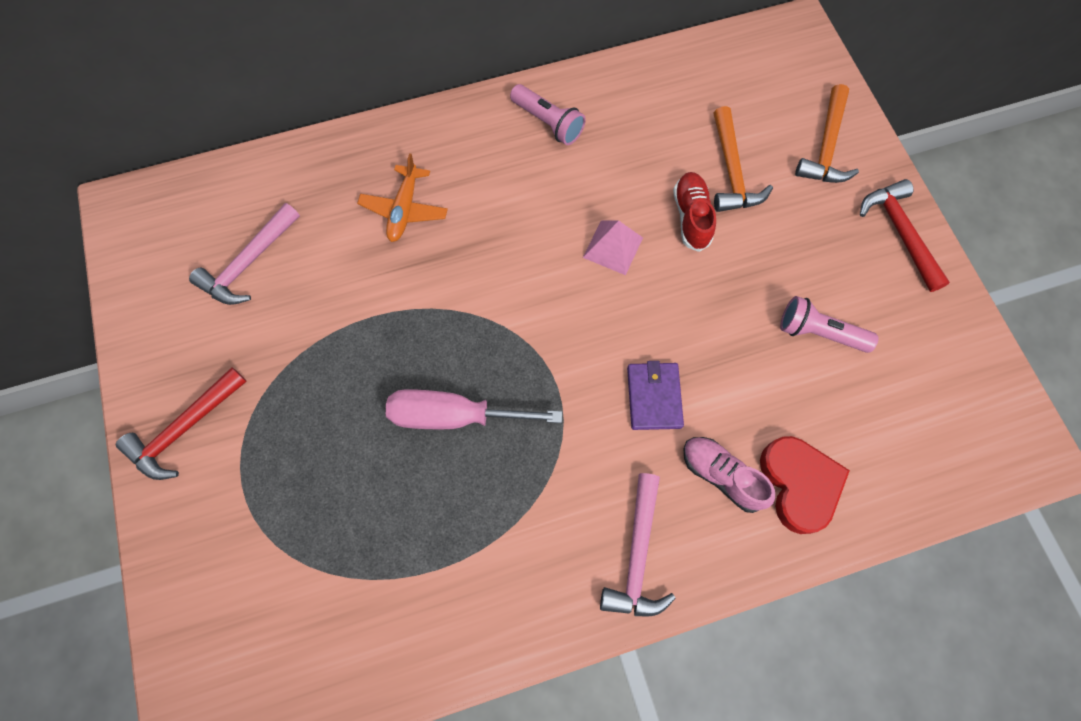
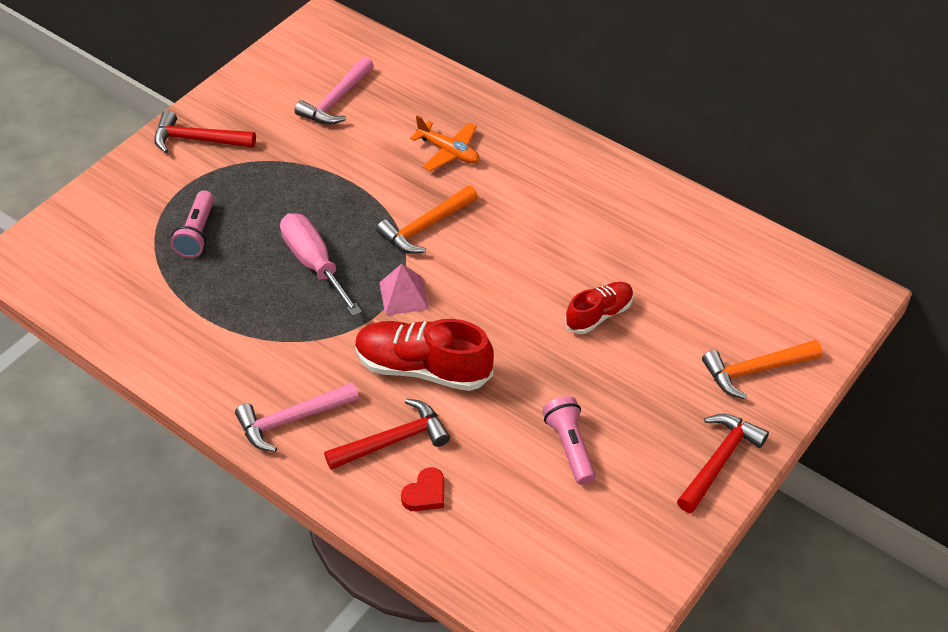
camera: 55 degrees right, 20 degrees down
pink hammer [189,203,300,305] -> pink hammer turned 60 degrees counterclockwise [295,57,374,125]
orange plane [357,153,448,242] -> orange plane turned 120 degrees counterclockwise [410,116,480,172]
pink flashlight [510,84,586,145] -> pink flashlight moved to [171,190,214,258]
pink pyramid [583,221,643,275] -> pink pyramid moved to [379,264,429,315]
purple wallet [627,361,684,430] -> red shoe [355,319,494,391]
pink shoe [684,437,775,513] -> red hammer [324,399,450,470]
orange hammer [714,106,773,212] -> orange hammer moved to [376,185,478,254]
red heart [760,436,850,534] -> red heart [401,467,444,511], size x0.57

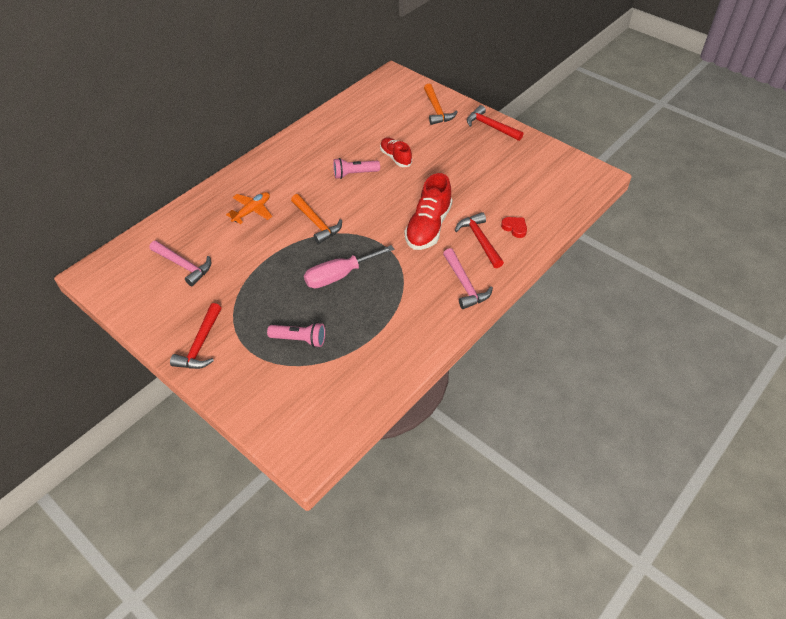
camera: 85 degrees left, 0 degrees up
pink pyramid [379,264,429,315] -> none
pink flashlight [542,396,596,485] -> pink flashlight moved to [333,158,380,179]

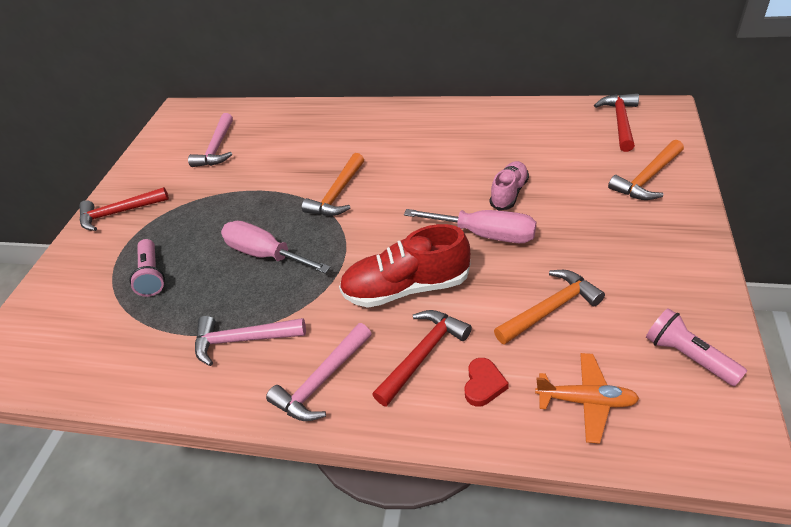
camera: 65 degrees right, 5 degrees down
orange plane [226,192,272,224] -> orange plane moved to [535,353,640,444]
pink flashlight [333,158,380,179] -> pink flashlight moved to [646,308,747,386]
red shoe [380,137,412,167] -> pink shoe [490,161,529,211]
red hammer [467,105,523,141] -> red hammer moved to [594,93,639,152]
none -> pink hammer [195,316,306,366]
none -> pink screwdriver [404,209,536,243]
none -> orange hammer [494,270,605,345]

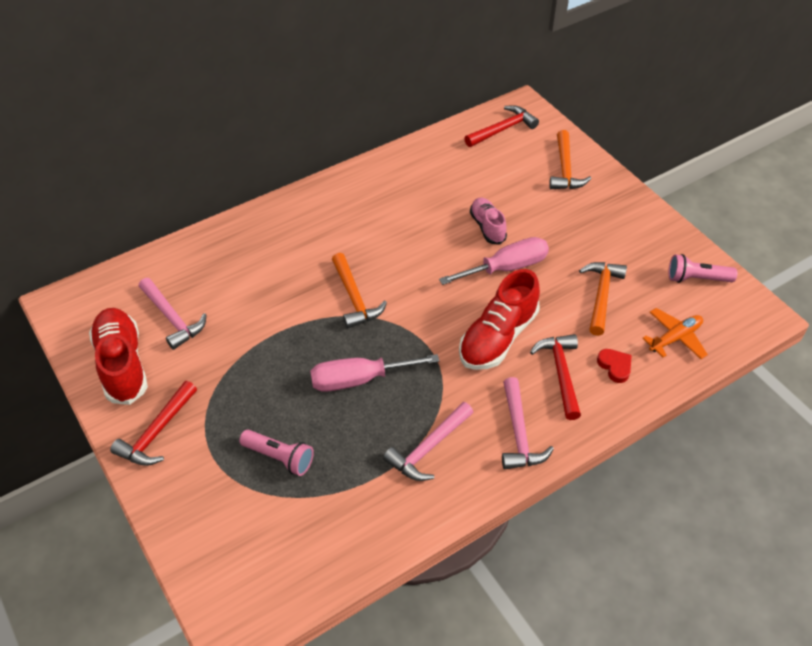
camera: 50 degrees left, 5 degrees up
red hammer [594,93,639,152] -> red hammer turned 90 degrees clockwise [464,105,539,147]
none -> red shoe [89,308,148,405]

